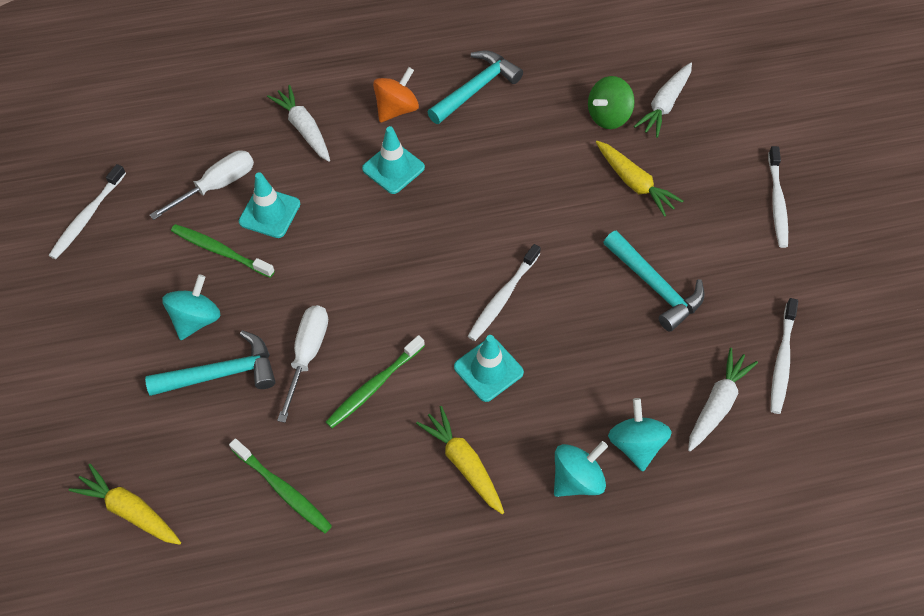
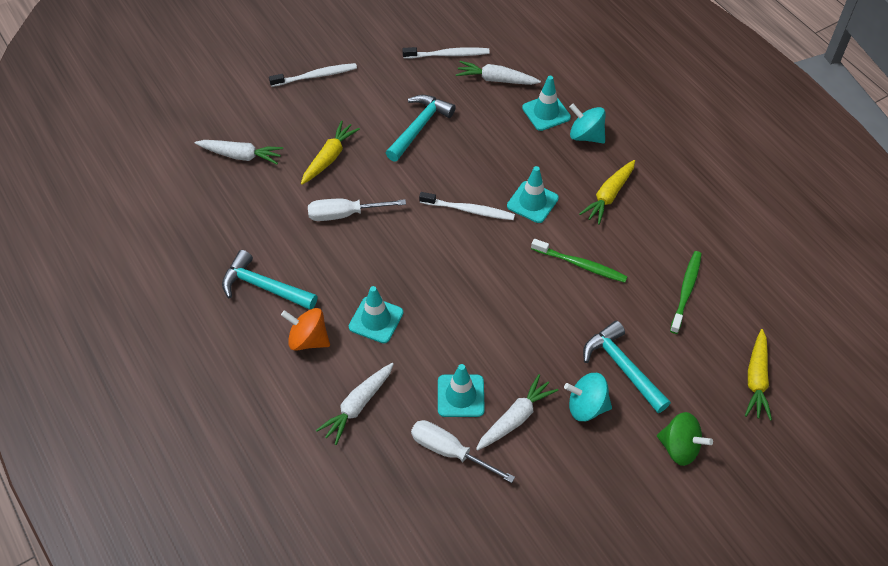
camera: 110 degrees left, 5 degrees down
white toothbrush [49,164,126,259] -> none
green toothbrush [171,224,275,278] -> white carrot [476,374,558,451]
white screwdriver [277,305,328,423] -> white screwdriver moved to [308,199,406,221]
green spinning top [588,76,635,129] -> green spinning top moved to [657,412,713,466]
turquoise spinning top [608,398,672,471] -> turquoise traffic cone [522,76,571,131]

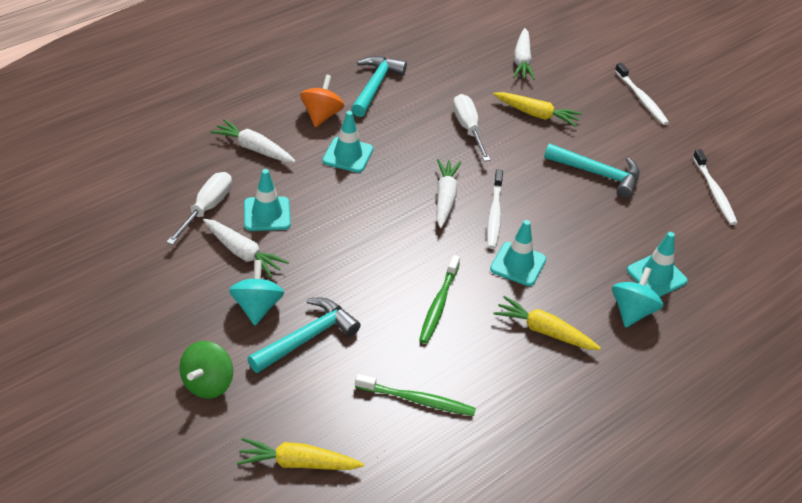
camera: 80 degrees right, 10 degrees down
white carrot [456,61,541,85] -> white carrot moved to [436,159,461,228]

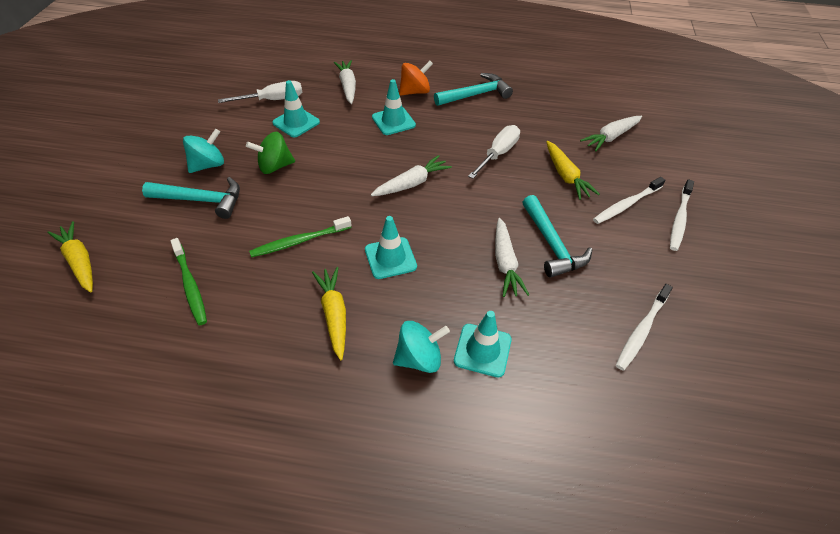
camera: 50 degrees right, 5 degrees up
green spinning top [179,341,233,399] -> green spinning top moved to [246,132,295,174]
white carrot [203,219,289,278] -> white carrot moved to [495,218,529,297]
white toothbrush [487,170,503,249] -> white toothbrush moved to [593,177,665,224]

